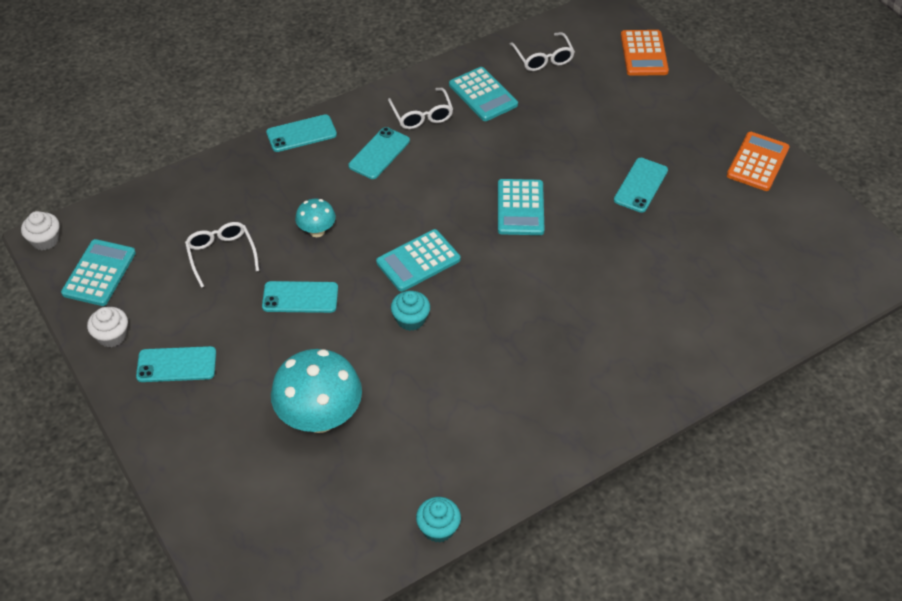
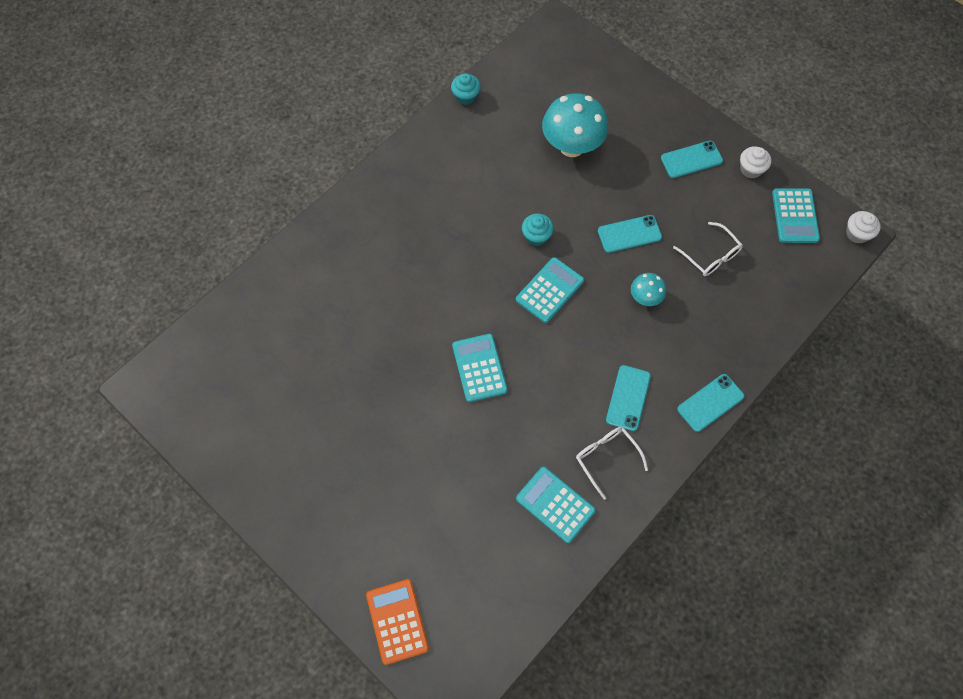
camera: 165 degrees right, 15 degrees up
white glasses [510,32,575,71] -> none
turquoise phone [614,158,668,213] -> none
orange calculator [727,132,790,191] -> none

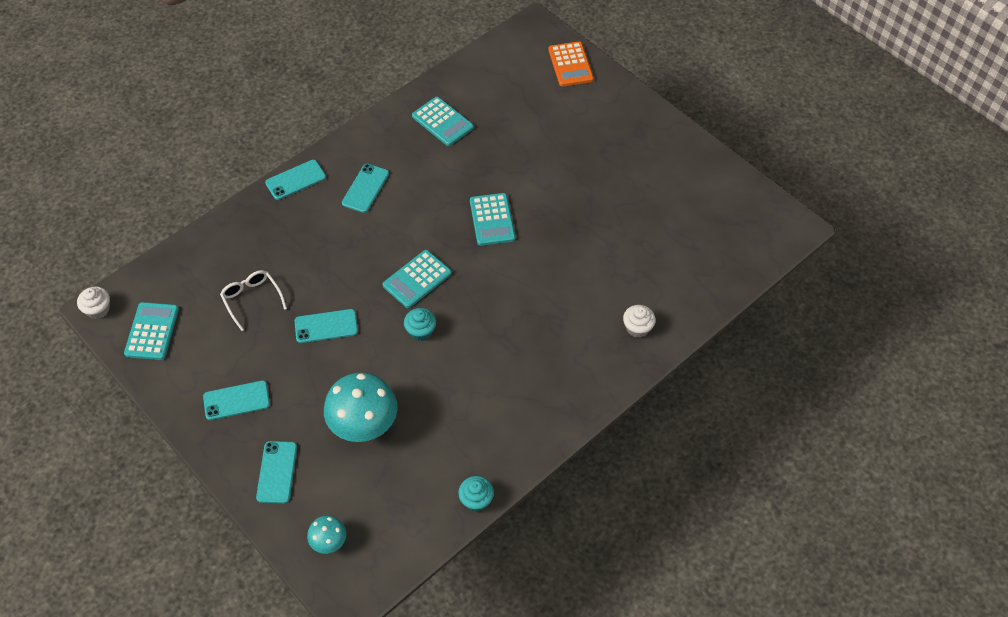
camera: 175 degrees left, 10 degrees down
white glasses [576,427,648,499] -> none
turquoise mushroom [631,273,666,306] -> turquoise mushroom moved to [307,516,346,554]
white cupcake [740,146,771,178] -> white cupcake moved to [623,305,656,338]
none -> turquoise phone [256,441,297,503]

